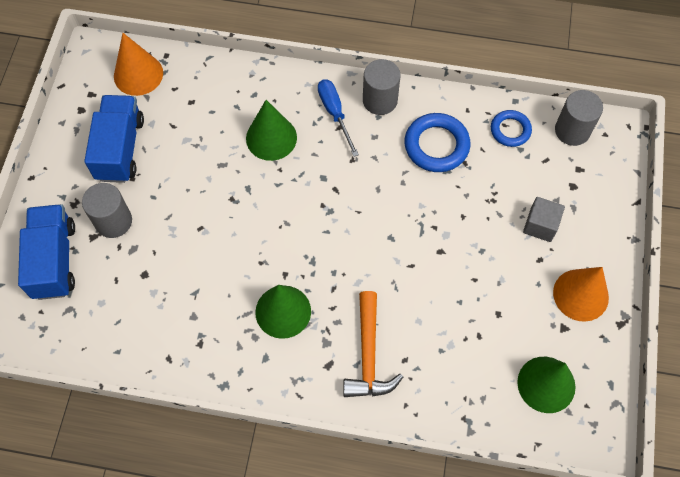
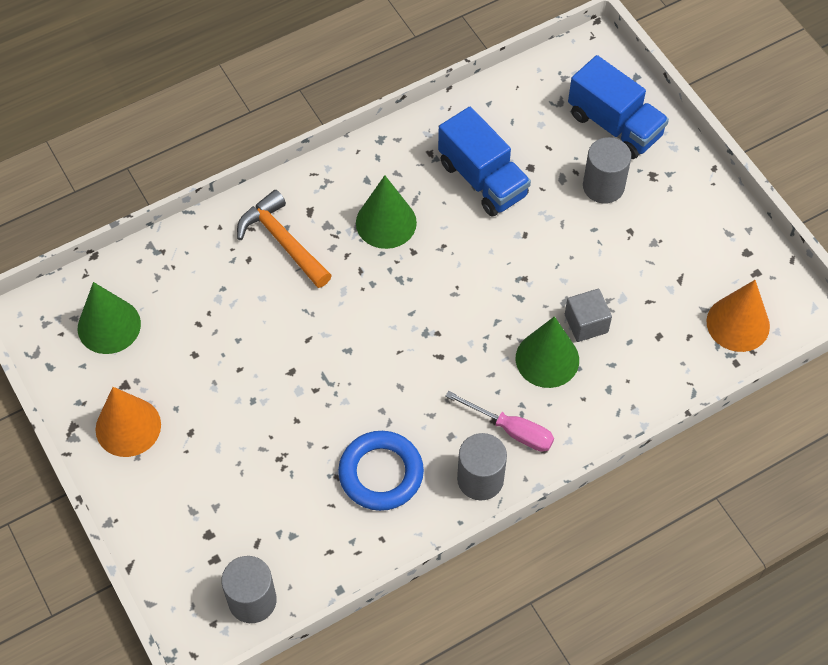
camera: 140 degrees right, 5 degrees down
blue truck [84,95,144,183] -> blue truck moved to [438,107,531,217]
blue screwdriver [318,79,359,157] -> pink screwdriver [446,391,554,452]
blue ring [491,110,532,147] -> none
grey cube [523,197,565,242] -> grey cube moved to [565,289,612,342]

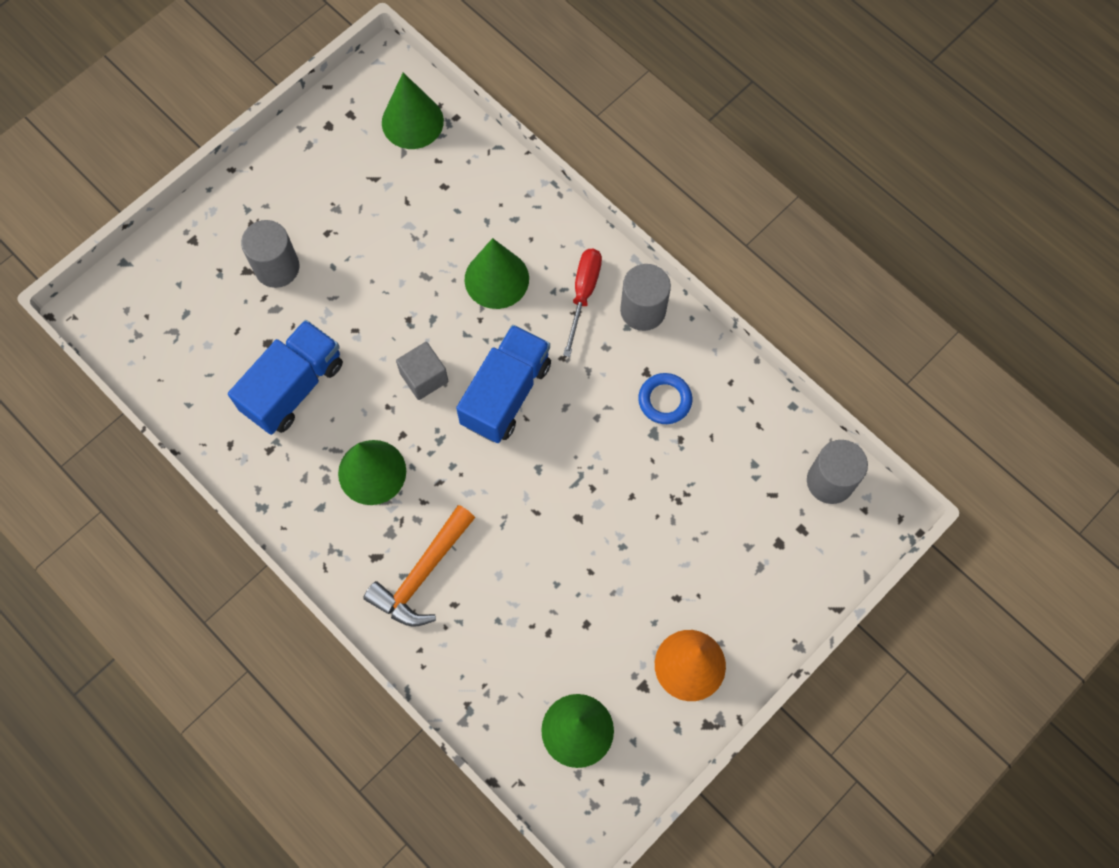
camera: 105 degrees left, 10 degrees up
blue ring [338,431,424,511] -> blue ring [638,373,692,424], size x0.63
pink screwdriver [446,391,554,452] -> red screwdriver [563,249,602,357]
grey cube [565,289,612,342] -> grey cube moved to [396,342,448,400]
blue truck [568,55,669,159] -> blue truck moved to [456,325,551,443]
orange cone [706,280,770,352] -> green cone [382,73,444,149]

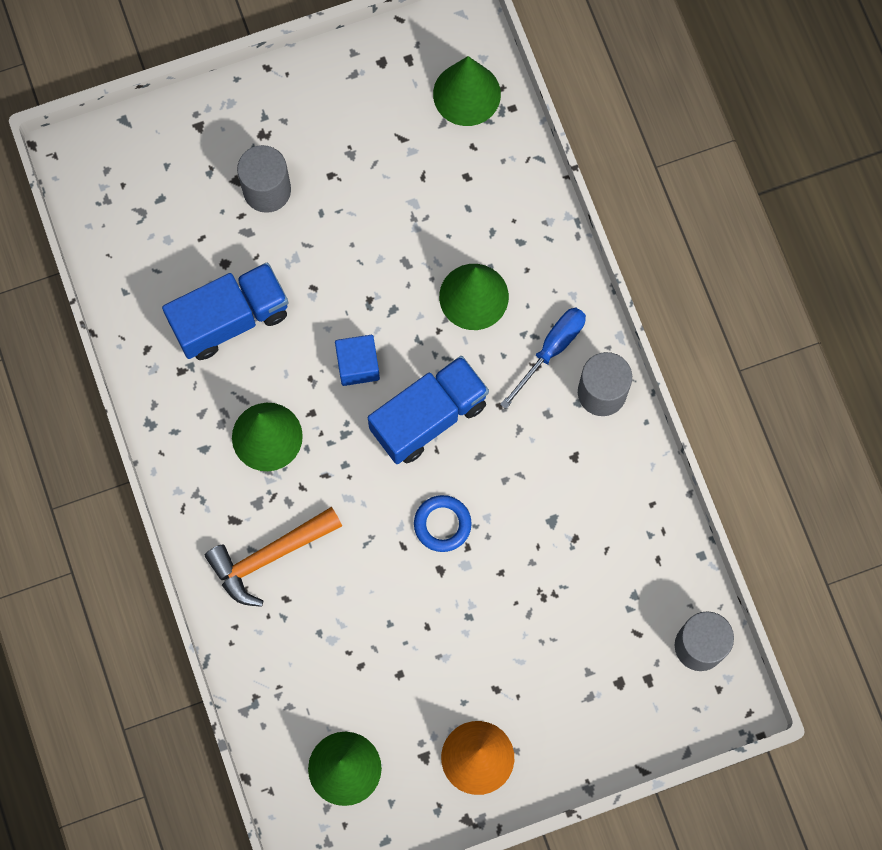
camera: 25 degrees right, 5 degrees up
grey cube [396,342,448,400] -> blue cube [335,335,380,386]
red screwdriver [563,249,602,357] -> blue screwdriver [500,307,586,409]
blue ring [638,373,692,424] -> blue ring moved to [414,495,472,552]

